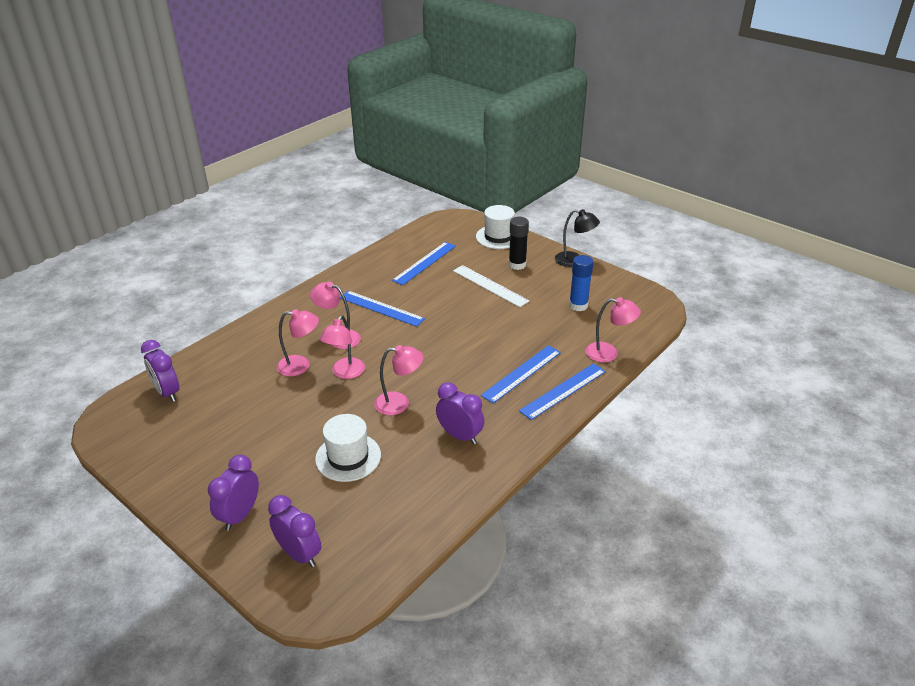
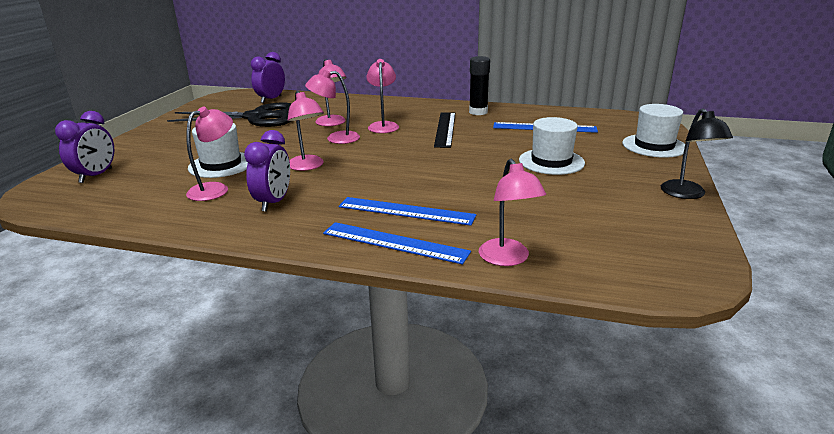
camera: 65 degrees right, 10 degrees down
purple clock [208,454,259,531] -> none
blue ruler [339,291,425,327] -> black ruler [434,112,455,148]
white ruler [453,265,529,307] -> white hat [519,117,585,175]
black glue stick [509,217,529,270] -> black glue stick moved to [469,56,490,115]
blue glue stick [569,255,594,311] -> none
none -> black scissors [167,103,292,127]
none -> pink lamp [186,107,233,201]

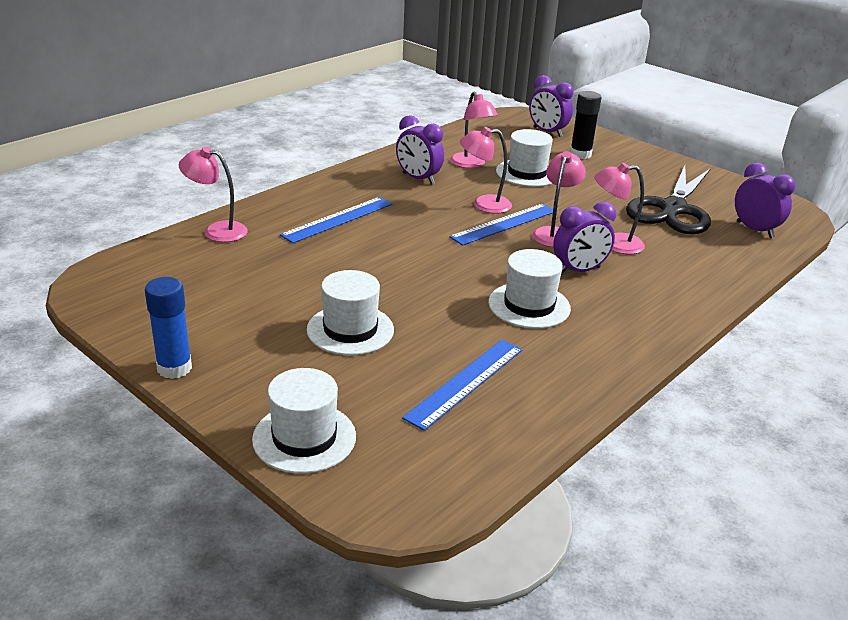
camera: 115 degrees right, 5 degrees up
blue ruler [323,222,471,265] -> blue ruler moved to [449,203,553,246]
pink lamp [366,59,399,133] -> purple clock [553,202,616,275]
black ruler [434,112,455,148] -> white hat [488,249,571,329]
black glue stick [469,56,490,115] -> black glue stick moved to [570,91,601,159]
black lamp [661,108,733,199] -> blue glue stick [145,277,192,379]

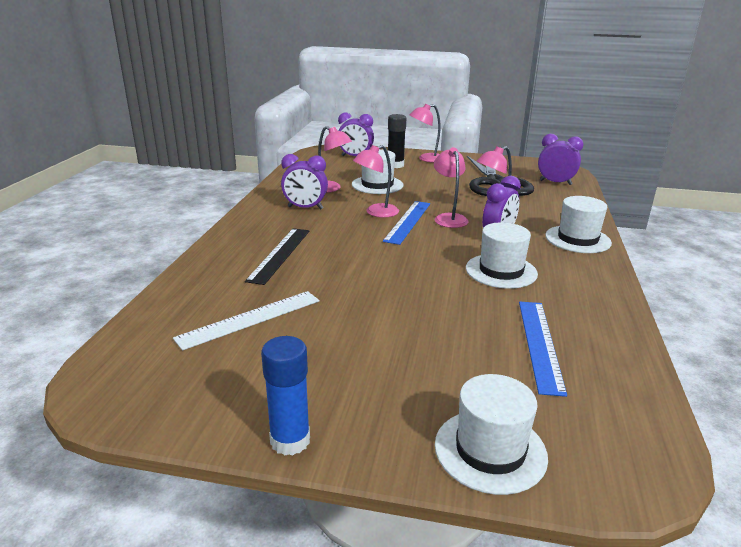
camera: 30 degrees left, 5 degrees down
pink lamp [179,147,248,242] -> pink lamp moved to [410,104,441,162]
blue ruler [280,197,392,243] -> black ruler [245,228,309,285]
white hat [307,270,394,355] -> white hat moved to [545,196,612,253]
none -> white ruler [173,291,320,351]

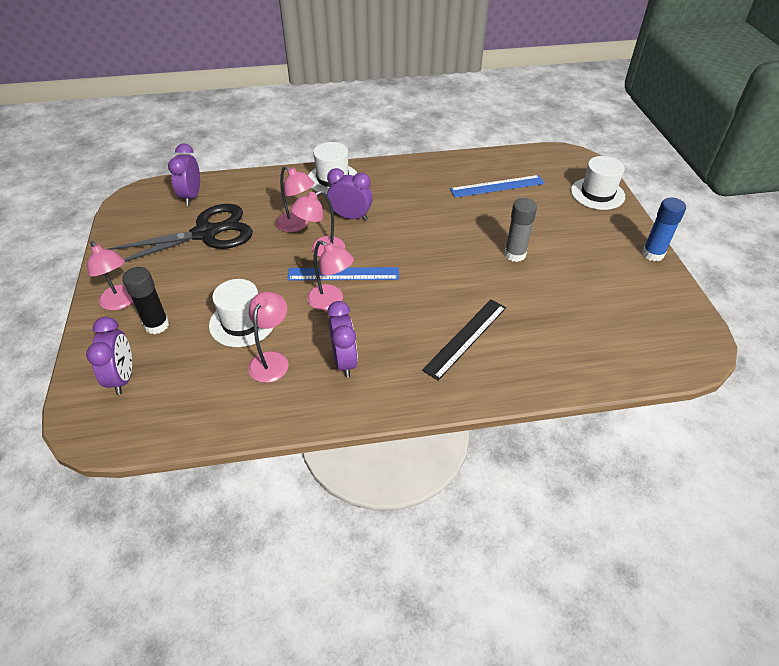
camera: 110 degrees left, 20 degrees up
white ruler [173,291,320,351] -> none
black ruler [245,228,309,285] -> black ruler turned 45 degrees counterclockwise [422,300,506,381]
white hat [466,222,538,289] -> none
none -> grey glue stick [504,198,537,262]

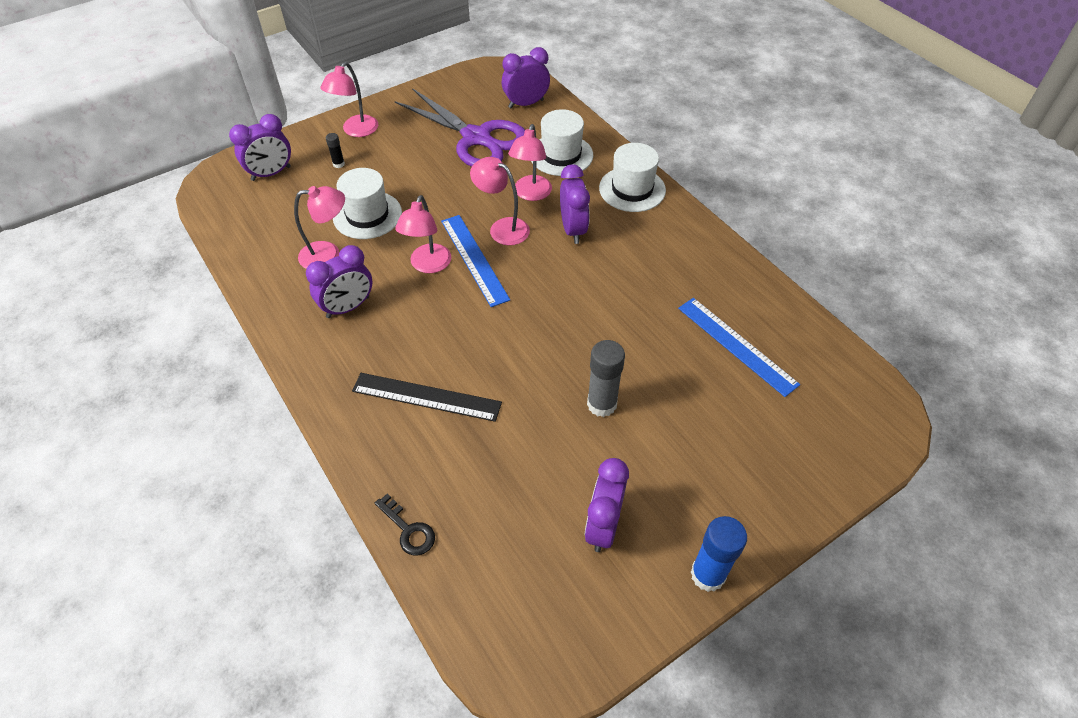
camera: 65 degrees right, 5 degrees up
black scissors [107,204,253,262] -> purple scissors [395,88,525,167]
black glue stick [122,267,169,334] -> black glue stick [326,133,345,168], size x0.50
white hat [571,156,625,210] -> white hat moved to [531,109,593,176]
none -> black key [375,493,435,556]
none -> purple clock [585,458,629,552]

